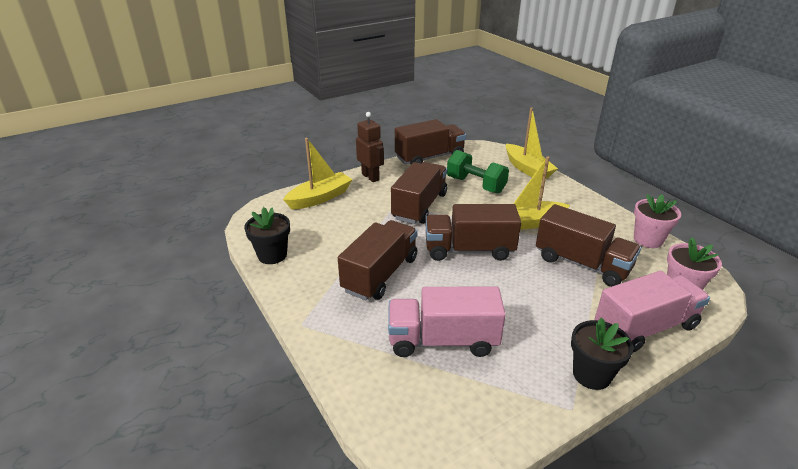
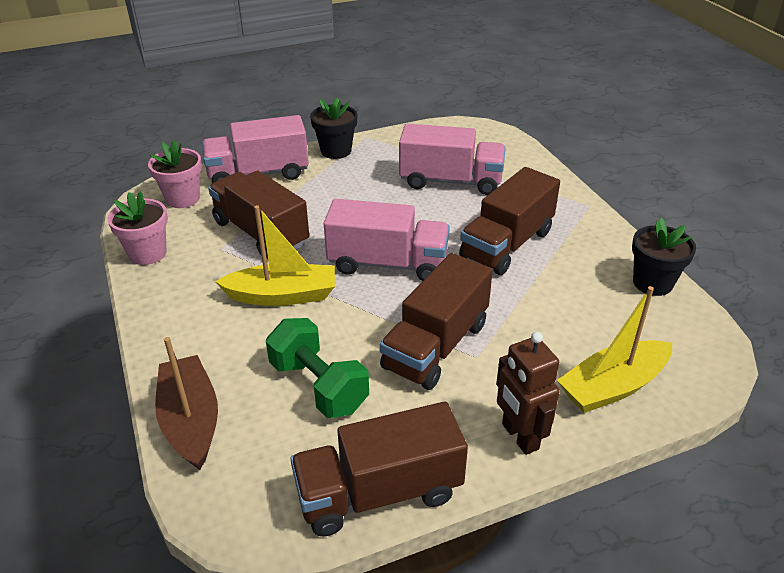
camera: 170 degrees left, 5 degrees up
brown truck [425,204,521,261] -> pink truck [324,199,450,281]
yellow boat [506,107,558,179] -> brown boat [155,337,218,470]

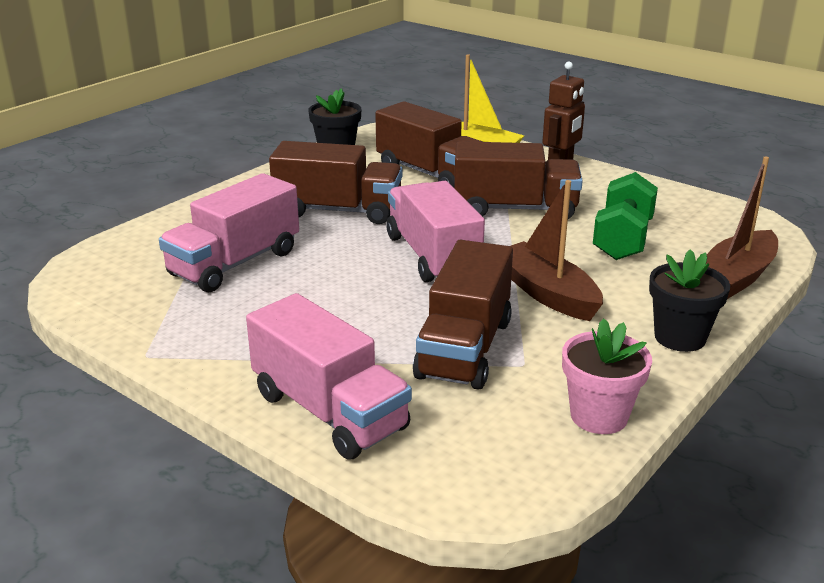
camera: 120 degrees left, 10 degrees down
pink flower pot [148,140,202,208] -> none
yellow boat [215,205,335,306] -> brown boat [511,180,603,321]
brown truck [290,401,468,537] -> brown truck moved to [375,101,482,187]
black flower pot [310,98,357,159] -> black flower pot moved to [649,249,730,352]
pink truck [399,124,506,195] -> pink truck turned 120 degrees counterclockwise [159,173,299,292]

